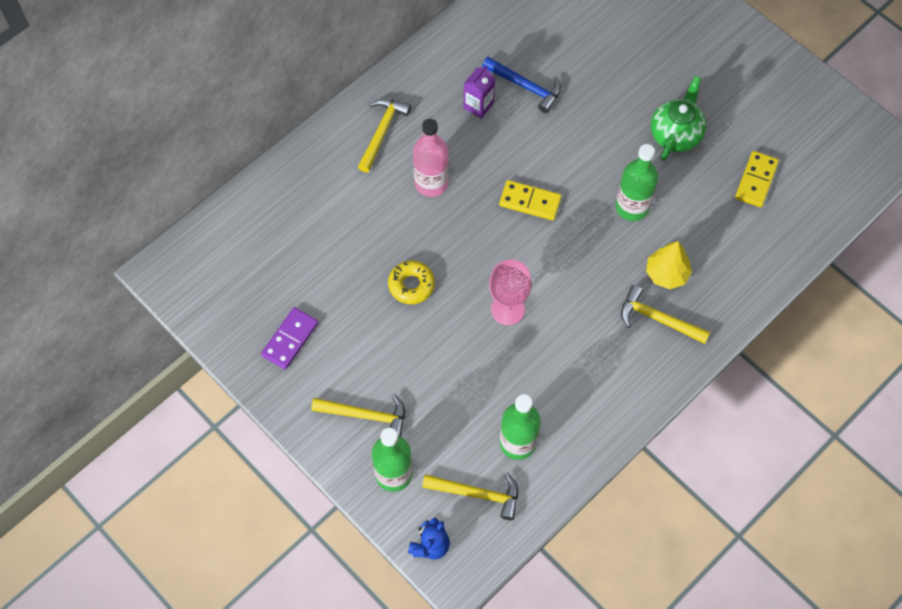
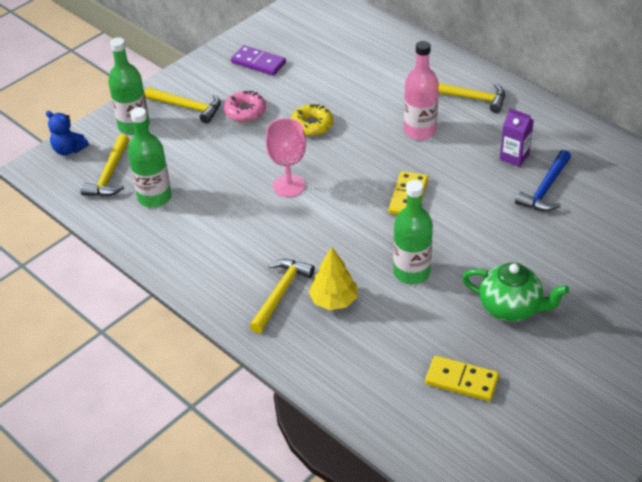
camera: 90 degrees right, 20 degrees down
yellow hammer [311,394,405,437] -> yellow hammer turned 75 degrees counterclockwise [145,87,221,124]
none -> pink donut [224,91,266,122]

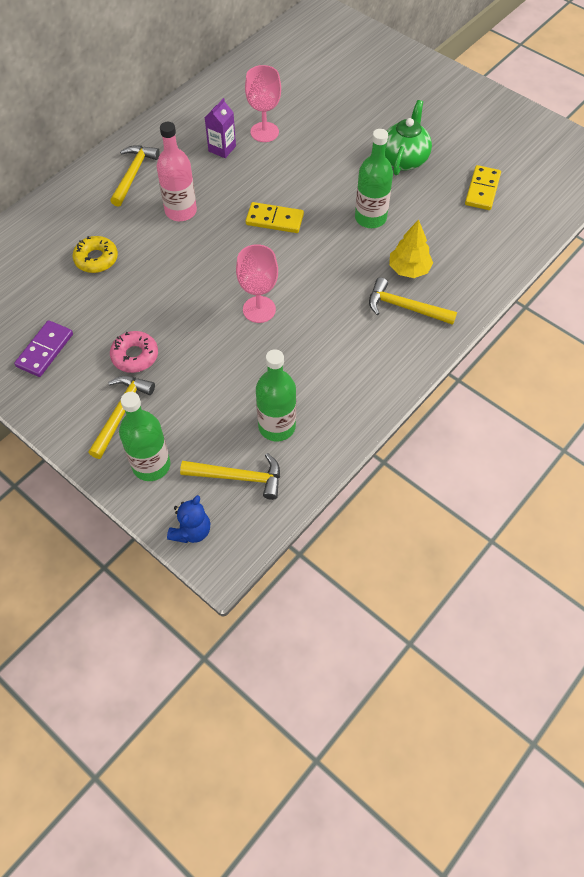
camera: 95 degrees left, 15 degrees up
yellow donut [291,104,333,136] -> yellow donut moved to [73,236,118,273]
blue hammer [515,150,571,211] -> pink goblet [245,65,281,142]

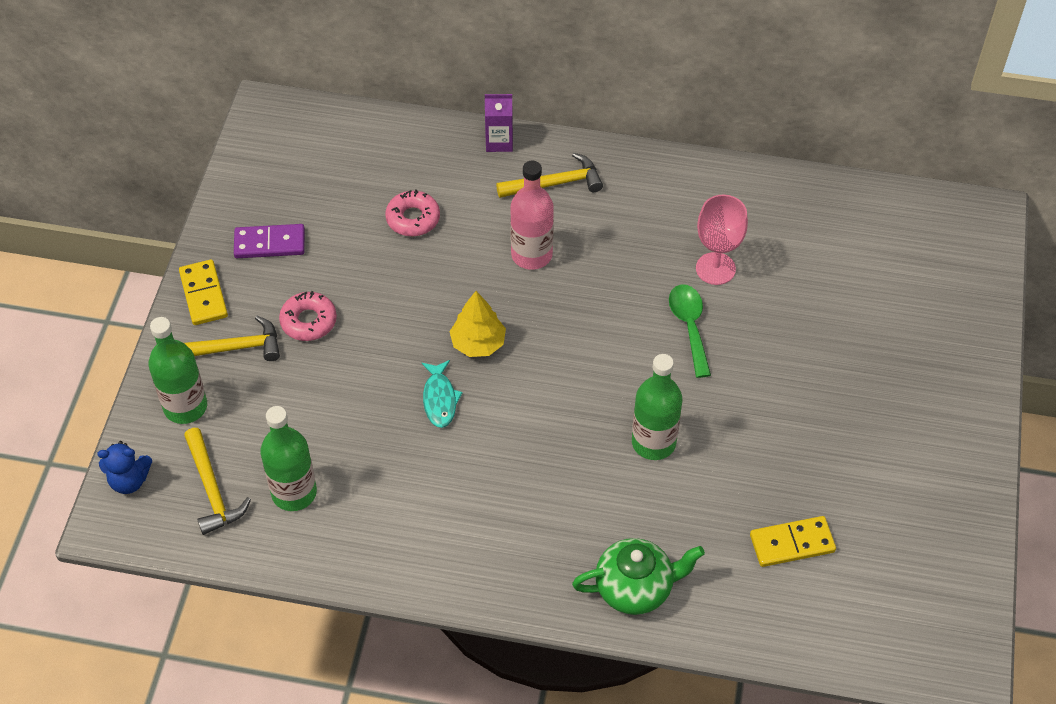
camera: 60 degrees right, 5 degrees down
yellow donut [73,236,118,273] -> pink donut [385,190,440,236]
purple carton [205,98,236,158] -> purple carton moved to [485,94,513,152]
pink goblet [236,244,278,323] -> turquoise fish [422,360,463,428]
yellow domino [245,202,304,233] -> yellow domino moved to [179,259,228,325]
yellow hammer [369,277,457,325] -> none
green teapot [385,100,432,175] -> green teapot moved to [572,538,705,615]
yellow tree [389,219,433,278] -> yellow tree moved to [449,291,506,357]
none -> green spoon [669,284,711,378]

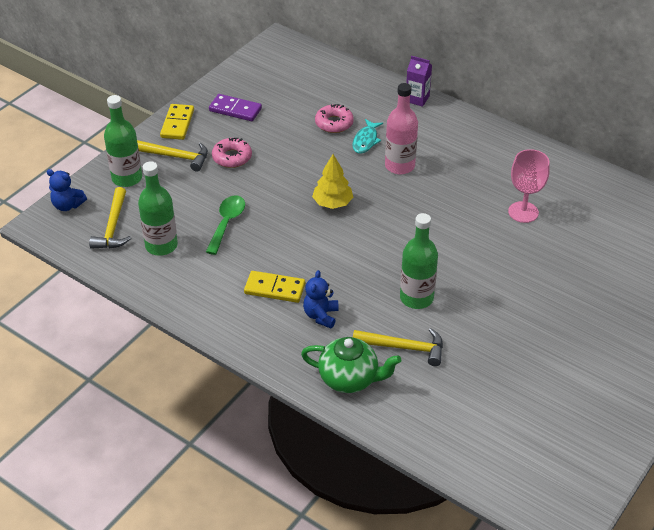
camera: 25 degrees right, 10 degrees down
turquoise fish [422,360,463,428] -> turquoise fish moved to [352,119,383,154]
yellow hammer [496,153,603,198] -> yellow hammer moved to [353,328,443,366]
green spoon [669,284,711,378] -> green spoon moved to [206,195,245,255]
yellow domino [750,516,836,567] -> yellow domino moved to [244,271,305,303]
none -> blue teddy bear [303,270,339,328]

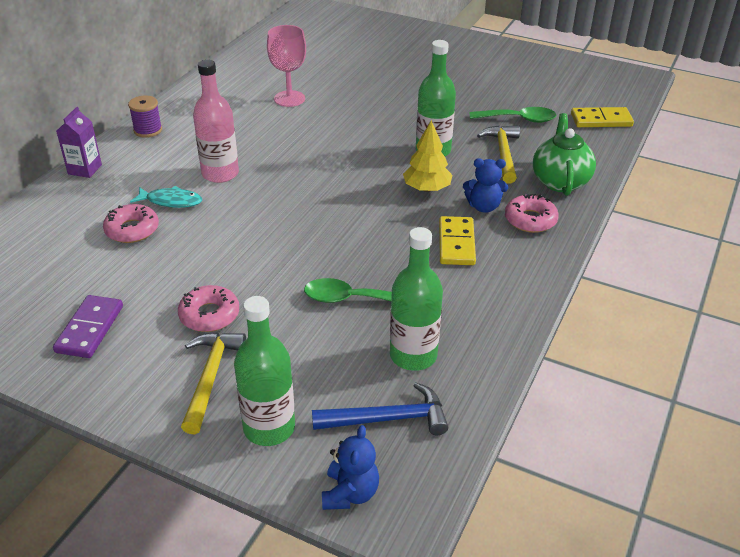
camera: 100 degrees left, 5 degrees down
yellow hammer [89,187,131,249] -> blue hammer [312,383,448,435]
yellow domino [160,104,194,140] -> yellow domino moved to [571,107,634,127]
yellow tree [312,154,353,209] -> yellow tree moved to [403,120,452,192]
none -> purple spool [128,95,162,138]
none -> green spoon [470,107,557,123]
none -> pink donut [505,194,559,233]

